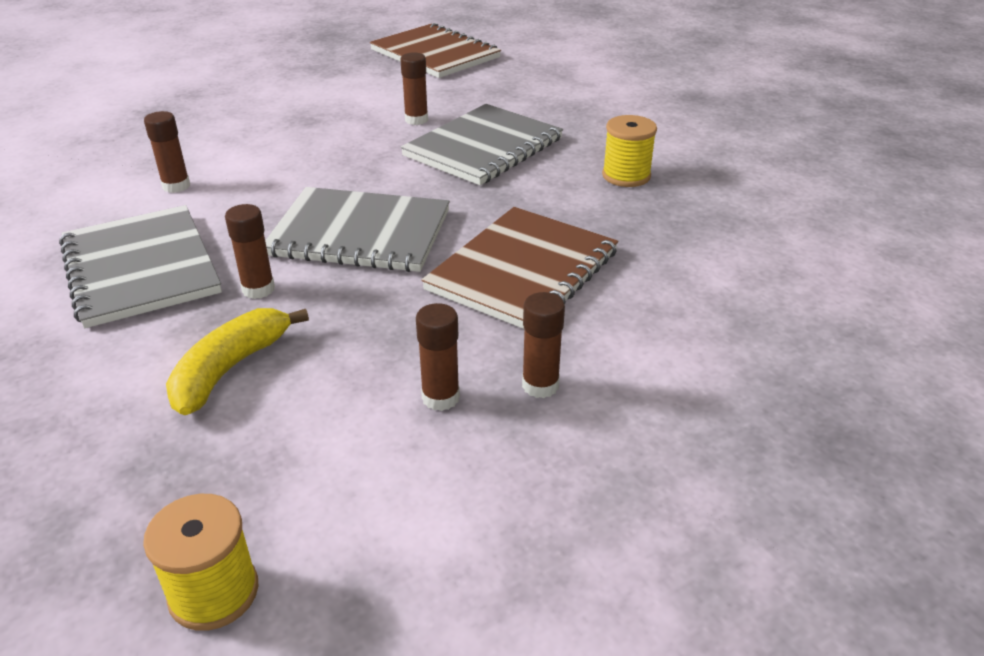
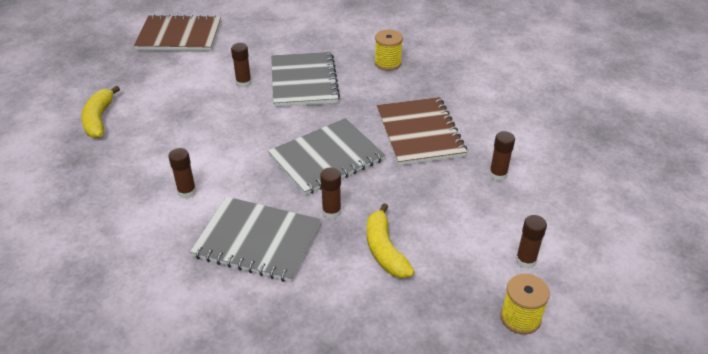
camera: 45 degrees left, 5 degrees up
brown glue stick [416,303,460,411] -> brown glue stick moved to [516,215,547,269]
none -> yellow banana [81,86,120,138]

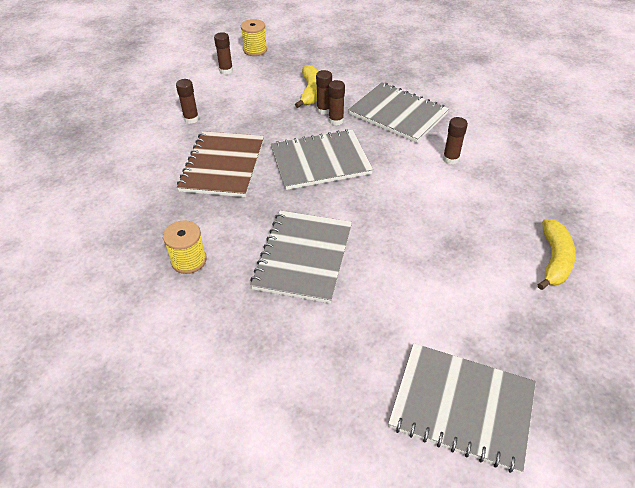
camera: 160 degrees left, 5 degrees up
brown notebook [134,14,221,51] -> grey notebook [388,343,536,473]
brown glue stick [231,43,252,88] -> brown glue stick moved to [316,70,332,115]

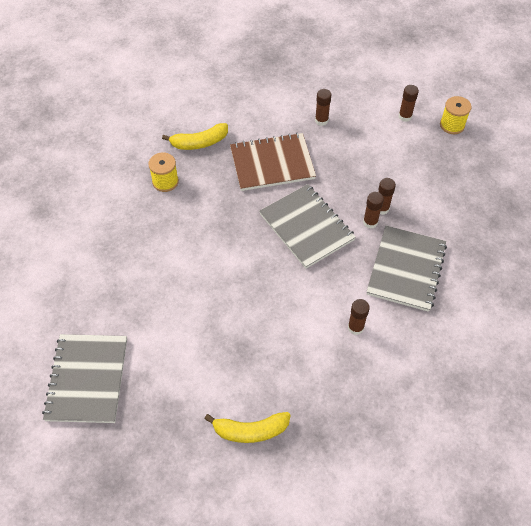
camera: 70 degrees right, 10 degrees up
grey notebook [250,210,352,303] -> none
yellow banana [295,65,319,108] -> yellow banana moved to [162,123,228,150]

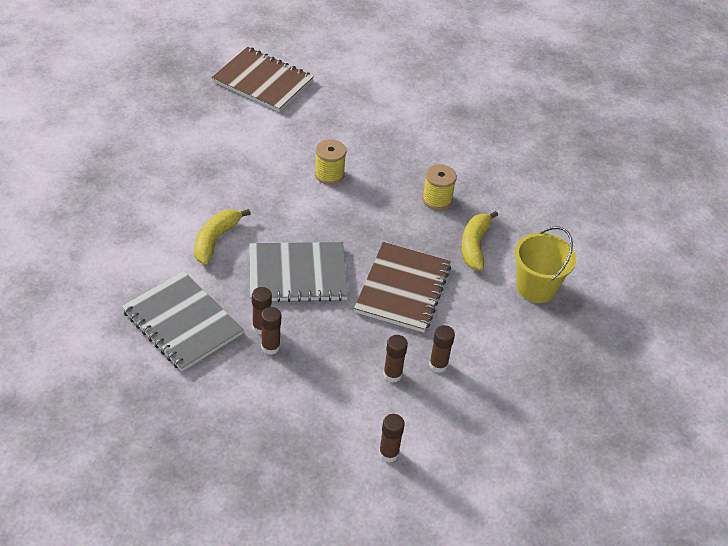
camera: 115 degrees right, 10 degrees down
grey notebook [42,334,127,423] -> brown notebook [211,47,314,112]
yellow banana [204,412,291,443] -> yellow banana moved to [194,209,251,264]
brown glue stick [348,299,370,335] -> brown glue stick moved to [383,335,408,383]
yellow spool [440,96,472,134] -> yellow spool moved to [315,139,346,185]
none -> yellow bucket [515,226,576,303]

